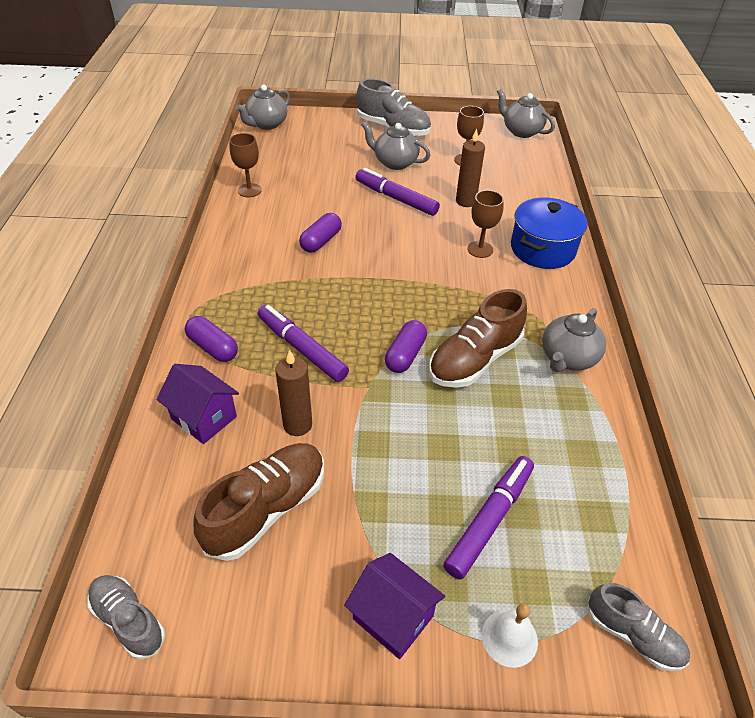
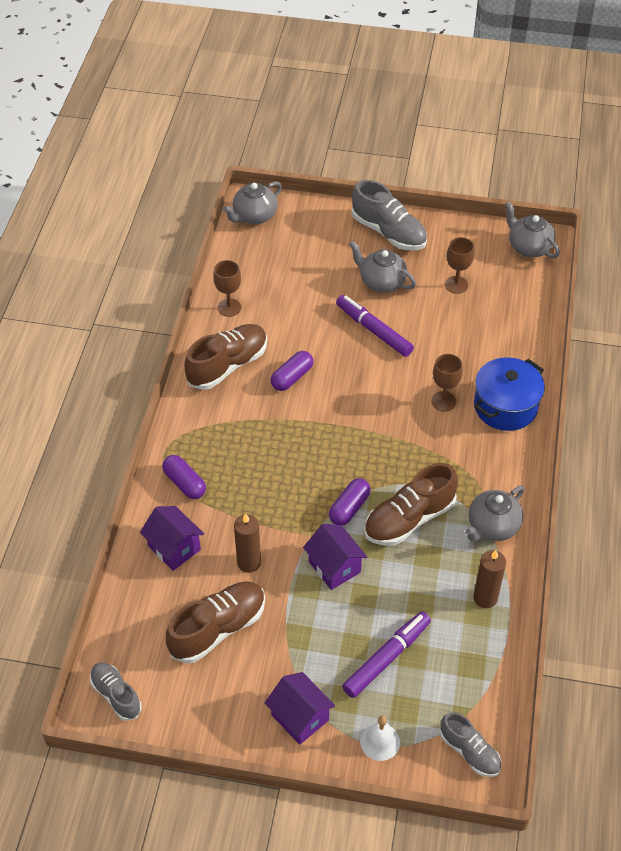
camera: 10 degrees right, 5 degrees up
purple marker [258,305,349,382] -> none
brown candle [456,129,485,207] -> brown candle moved to [473,550,506,608]
none -> brown shoe [184,324,267,390]
none -> purple house [303,524,367,590]

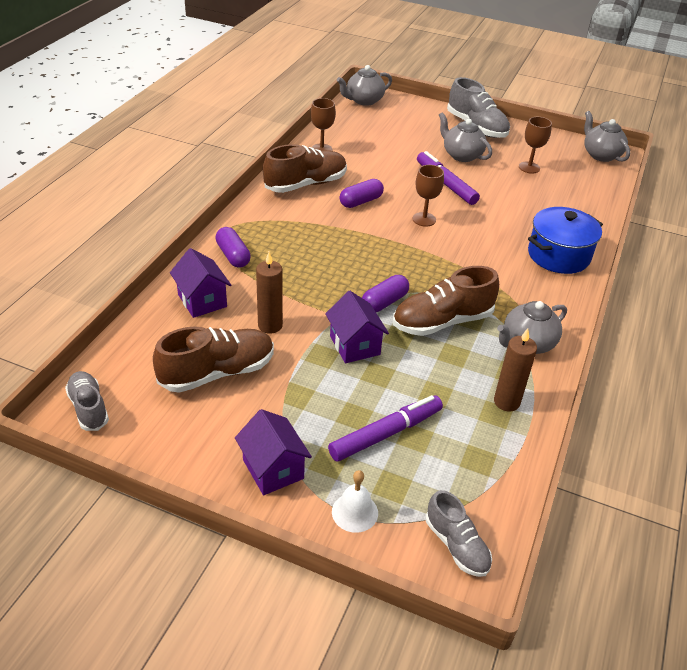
camera: 10 degrees right, 10 degrees down
brown goblet [431,354,463,411] -> brown goblet moved to [413,165,444,227]

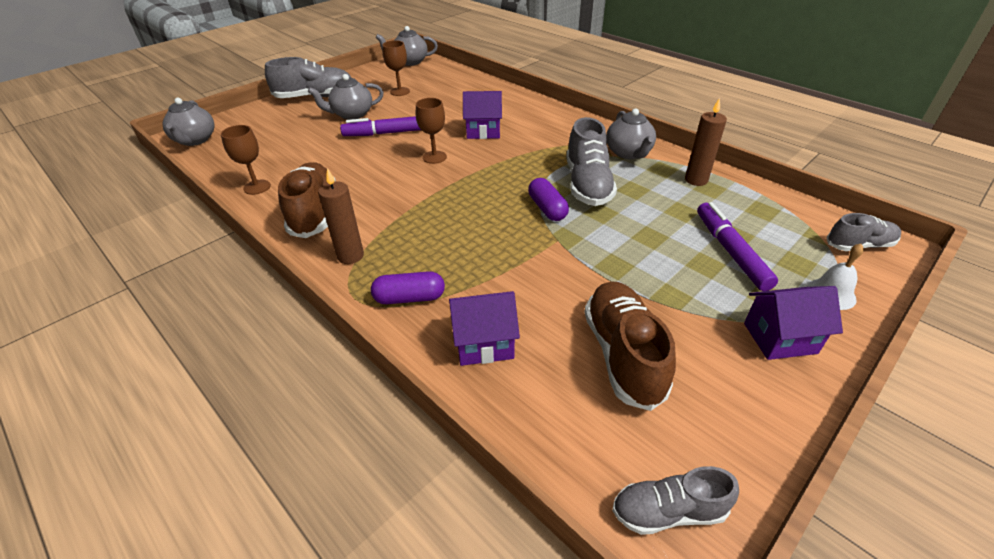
camera: 65 degrees left, 0 degrees up
brown candle [256,252,283,334] -> brown candle moved to [318,168,364,264]
purple house [325,291,389,363] -> purple house moved to [463,91,502,139]
purple capsule [340,179,384,208] -> none
brown shoe [393,266,499,336] -> grey shoe [566,117,617,206]
blue pot [528,207,603,274] -> none

